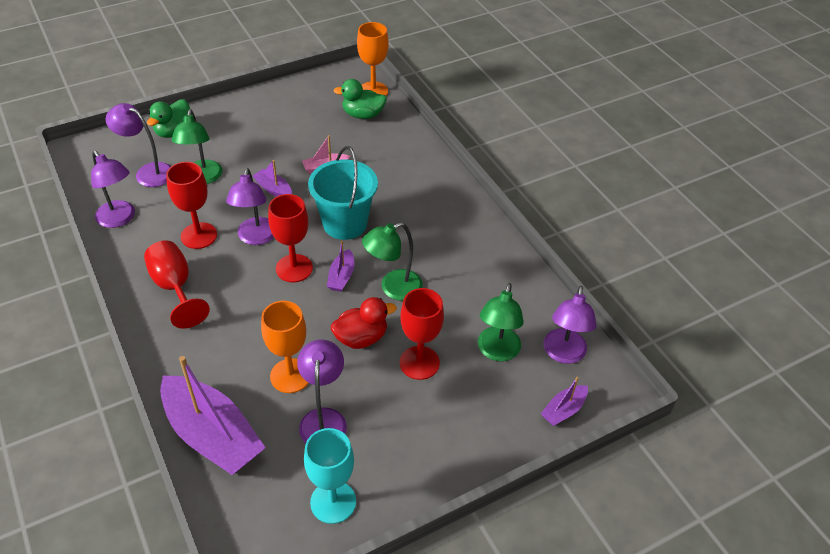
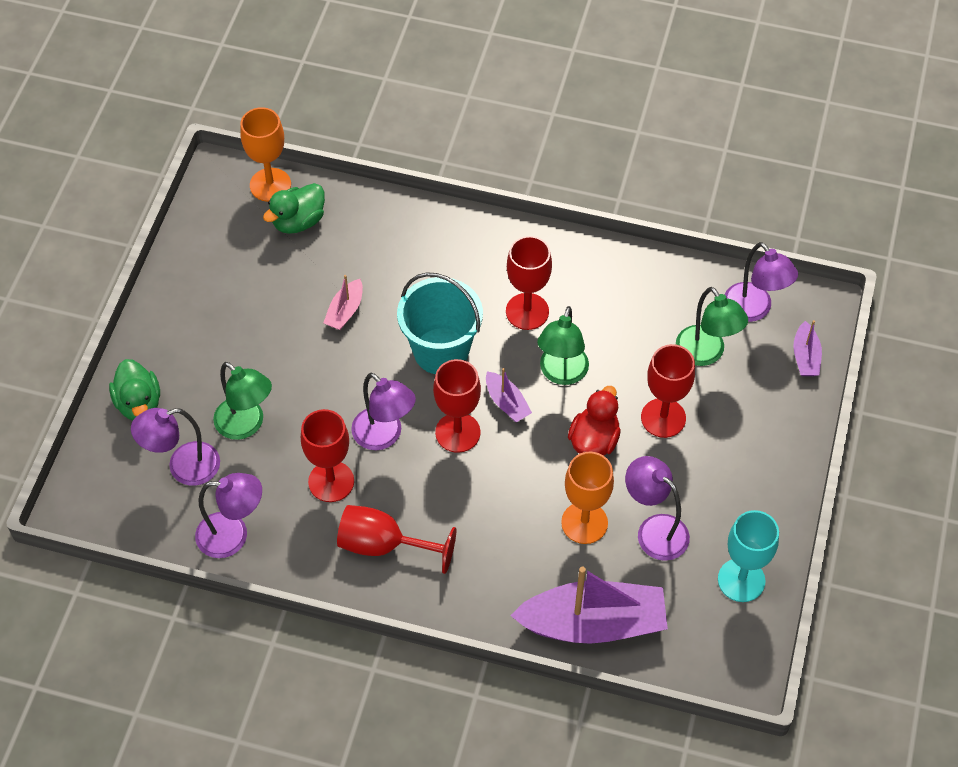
camera: 45 degrees left, 10 degrees up
purple boat [252,160,292,197] -> none
none -> red goblet [506,236,552,330]

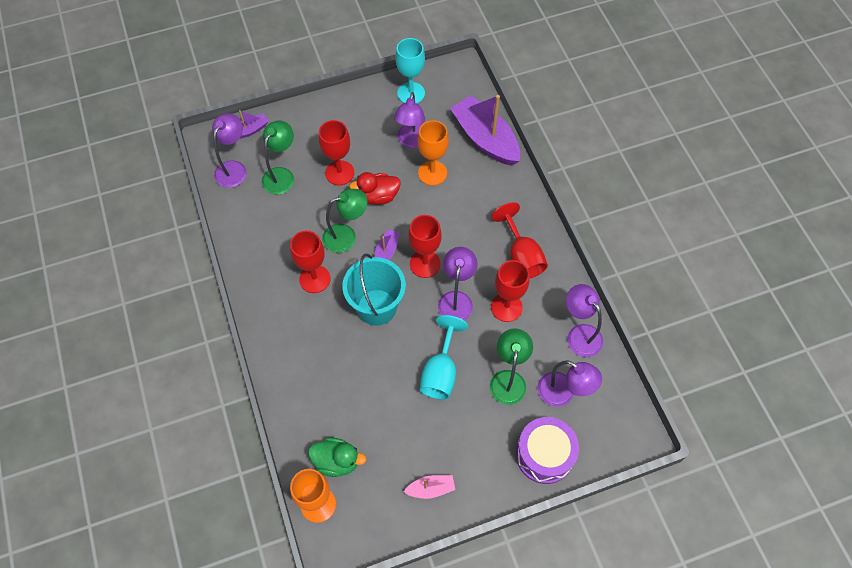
camera: 125 degrees left, 5 degrees up
green duck [109,359,160,420] -> purple drum [516,417,579,484]
pink boat [323,275,363,330] -> pink boat moved to [404,475,455,499]
none -> turquoise goblet [420,315,468,400]

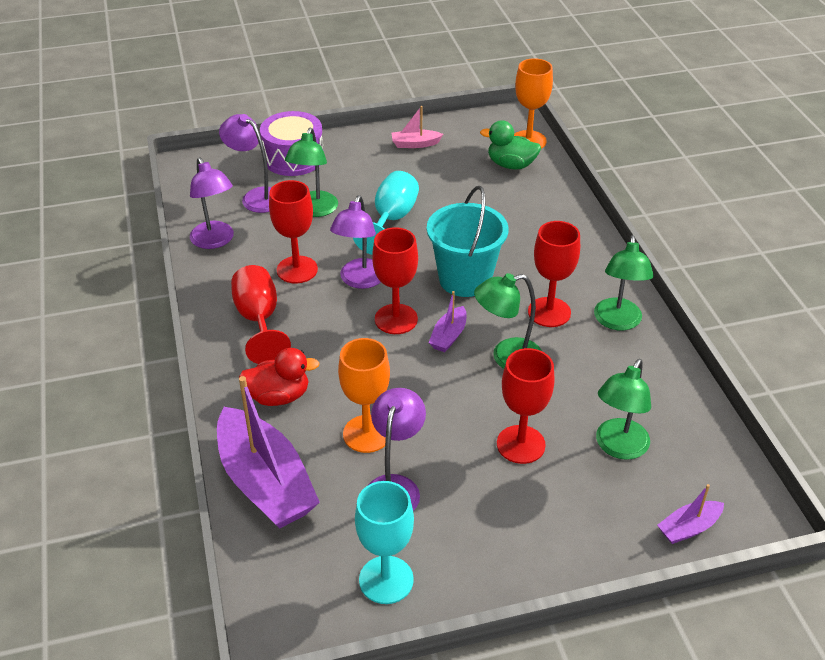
camera: 175 degrees left, 20 degrees down
purple lamp [212,113,247,188] -> none
red duck [349,172,401,205] -> red duck moved to [239,348,320,406]
none -> green lamp [594,235,653,330]

